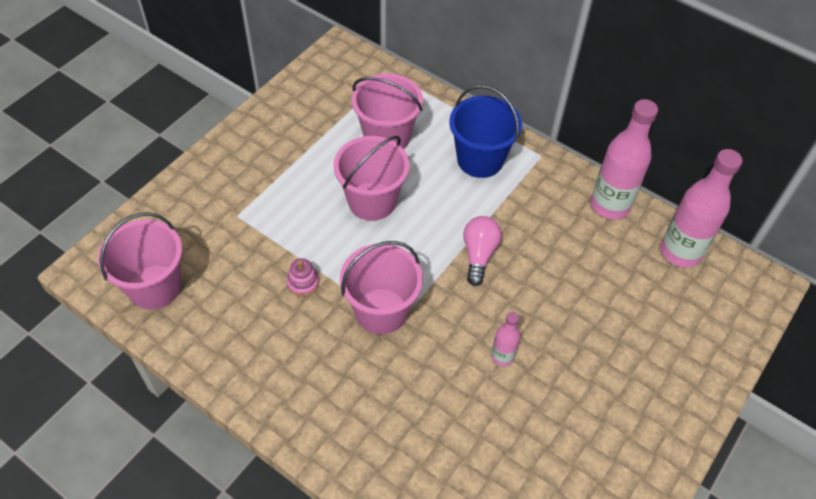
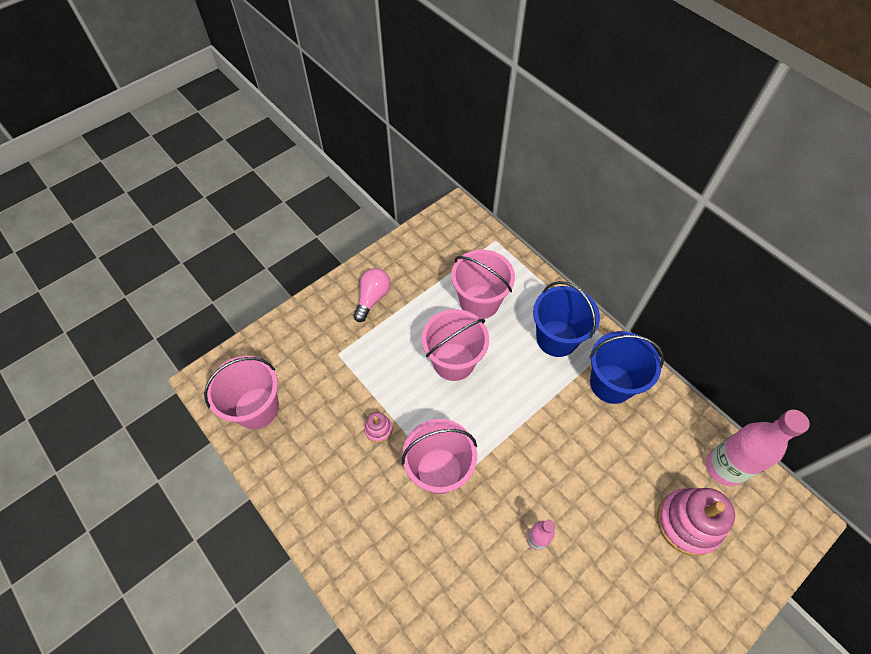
camera: 15 degrees right, 5 degrees up
pink light bulb [463,216,502,286] -> pink light bulb moved to [353,268,391,322]
pink bottle [591,99,658,219] -> none
none -> blue bucket [589,331,664,404]
none -> pink stacking toy [657,488,735,556]

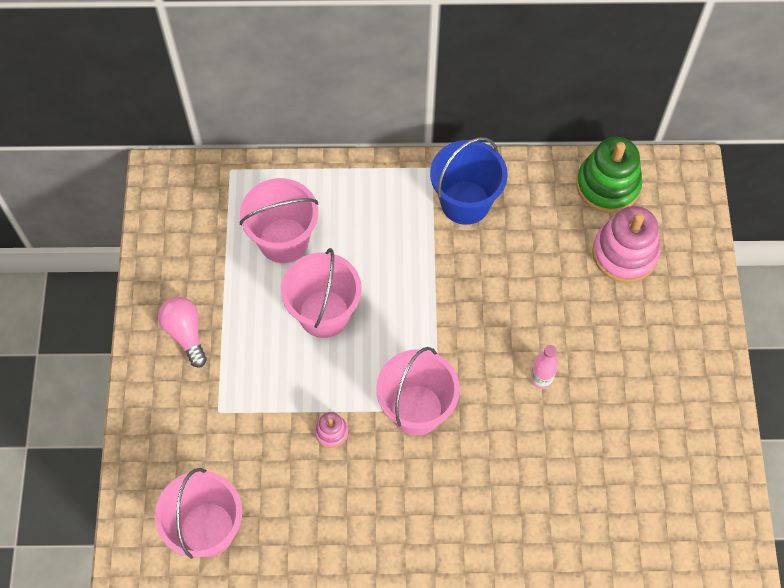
camera: 50 degrees left, 5 degrees up
blue bucket [533,281,600,357] -> none
pink bottle [706,410,810,486] -> green stacking toy [576,137,642,213]

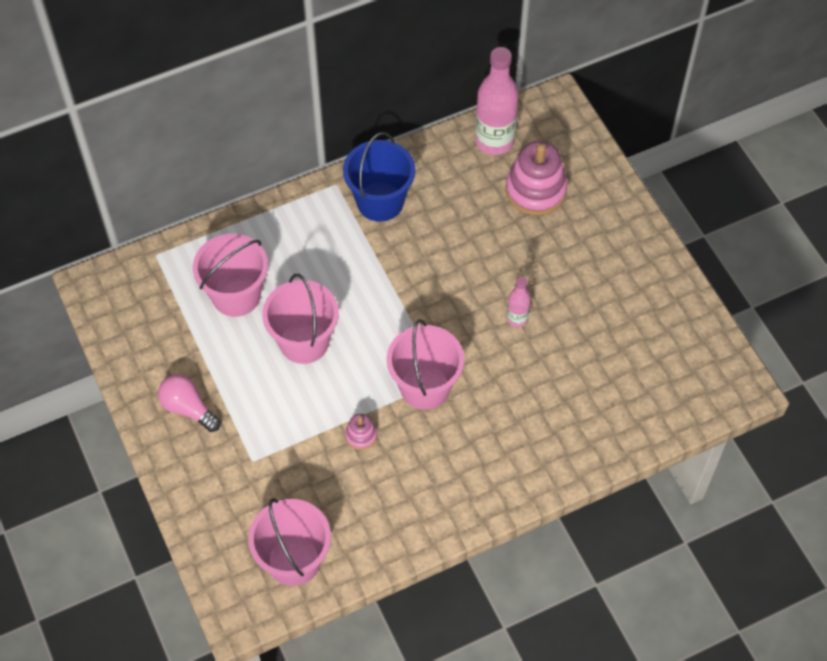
camera: 25 degrees left, 5 degrees down
green stacking toy [576,137,642,213] -> pink bottle [475,47,518,155]

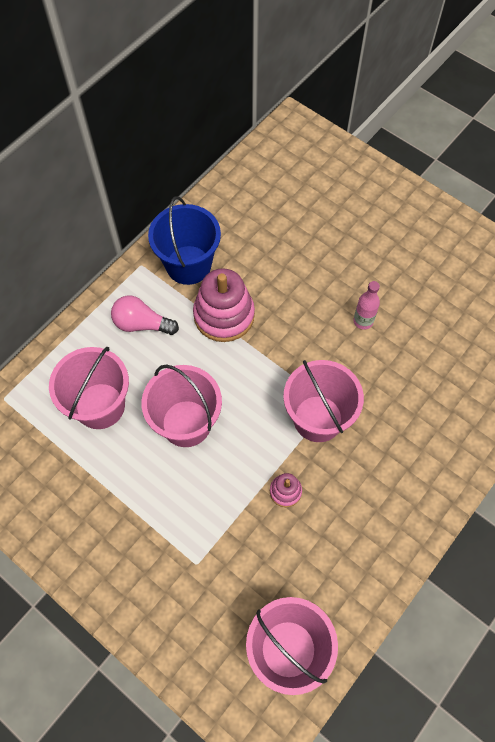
camera: 25 degrees left, 5 degrees up
pink light bulb [158,374,220,432] -> pink light bulb moved to [111,296,179,335]
pink bottle [475,47,518,155] -> none
pink stacking toy [506,141,567,215] -> pink stacking toy moved to [193,268,255,342]

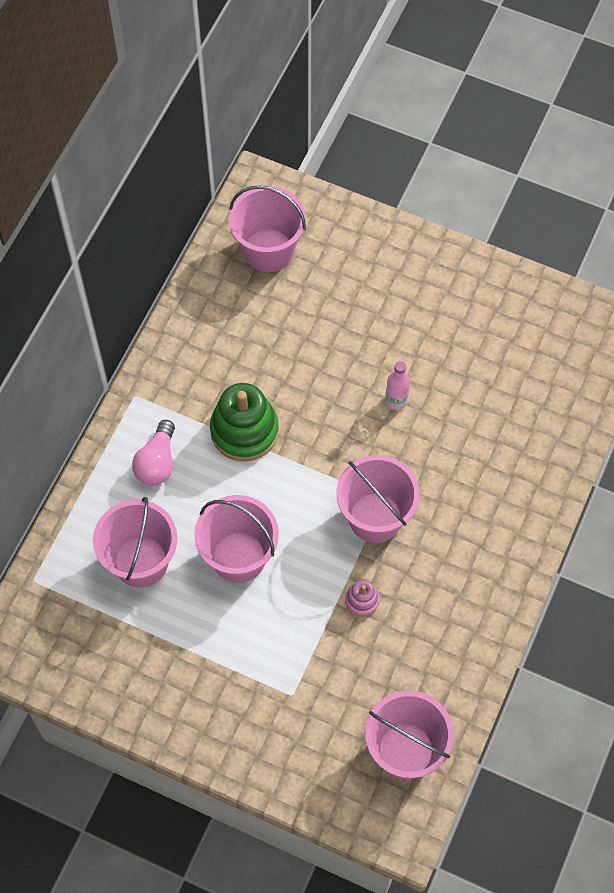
camera: 15 degrees left, 0 degrees up
pink light bulb [111,296,179,335] -> pink light bulb turned 75 degrees counterclockwise [132,420,175,485]
blue bucket [148,196,221,285] -> none
pink stacking toy [193,268,255,342] -> green stacking toy [210,383,279,461]
none -> pink bucket [229,185,306,272]

